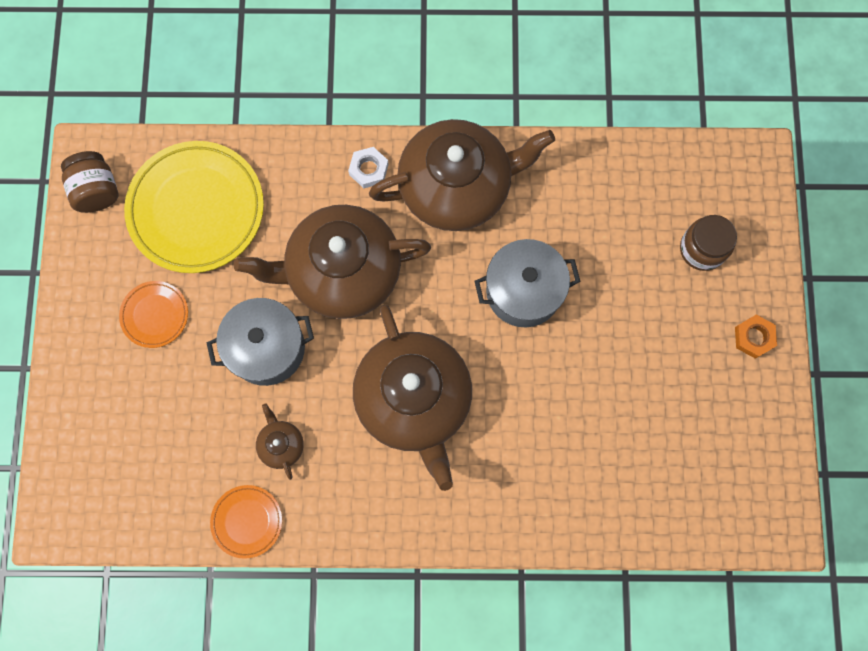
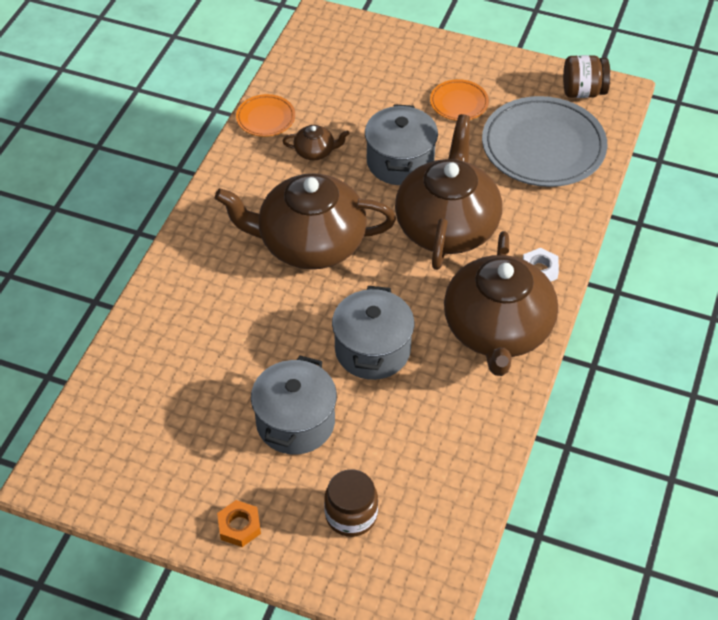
camera: 110 degrees right, 25 degrees down
yellow plate [124,141,264,273] -> grey plate [482,96,607,187]
none -> grey pot [251,356,337,455]

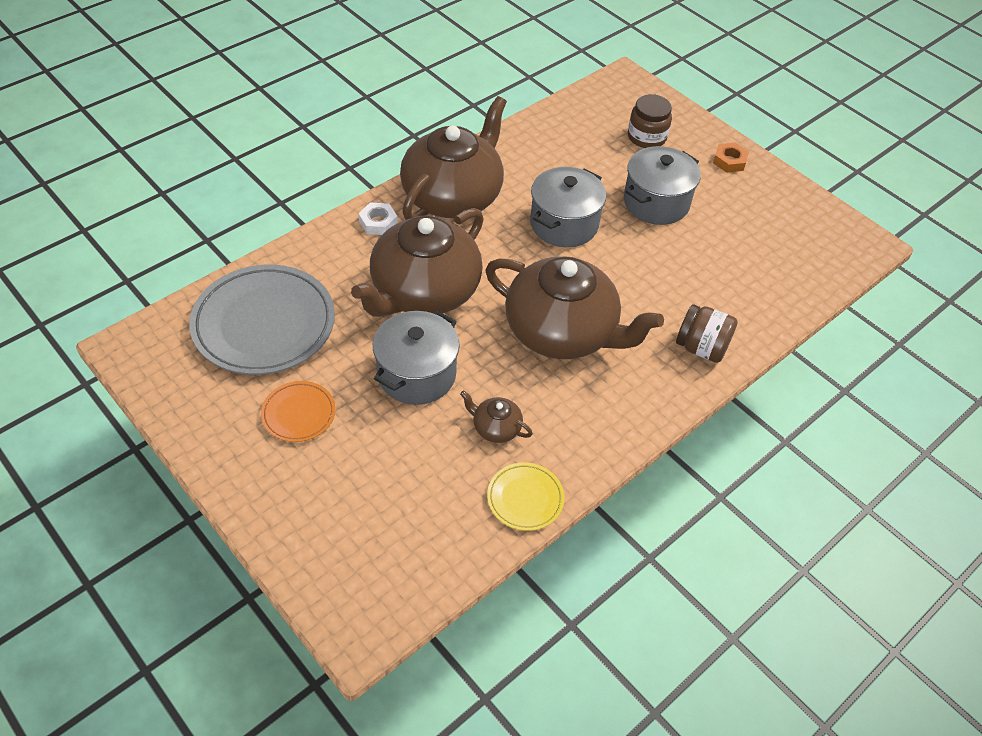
camera: 155 degrees left, 0 degrees up
orange plate [236,94,295,137] -> yellow plate [487,462,565,531]
brown jar [563,55,610,98] -> brown jar moved to [676,304,738,363]

